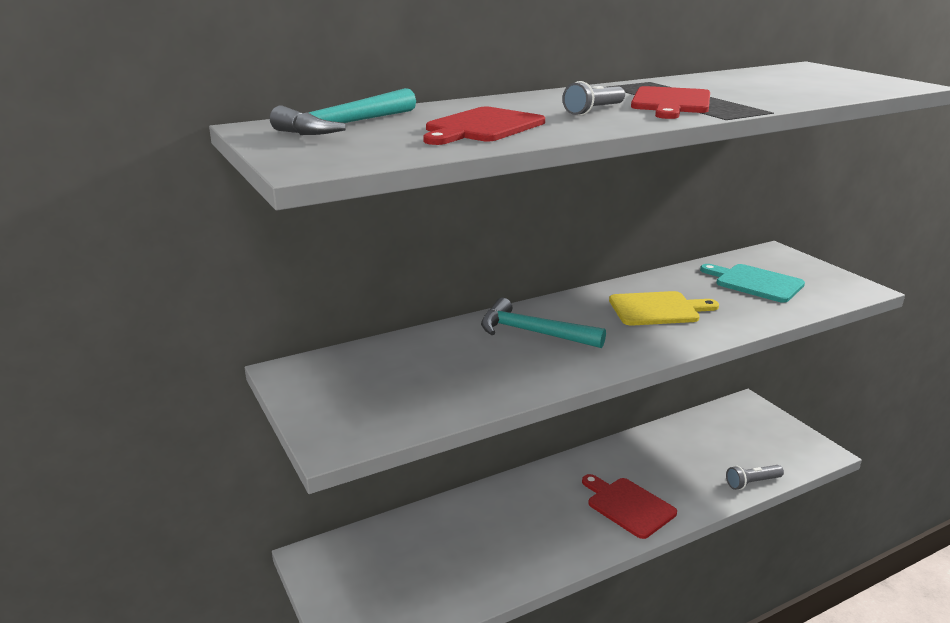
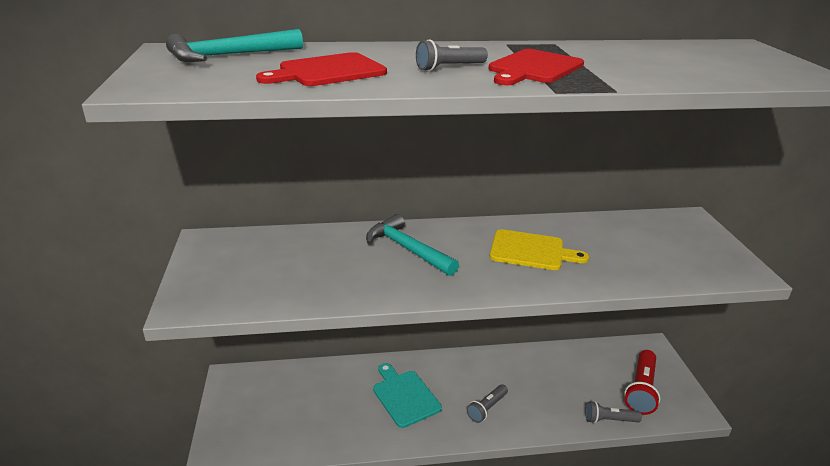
camera: 20 degrees right, 5 degrees up
red cutting board [582,474,677,539] -> grey flashlight [467,384,508,423]
turquoise cutting board [700,264,805,303] -> turquoise cutting board moved to [373,363,442,428]
none -> red flashlight [624,350,661,415]

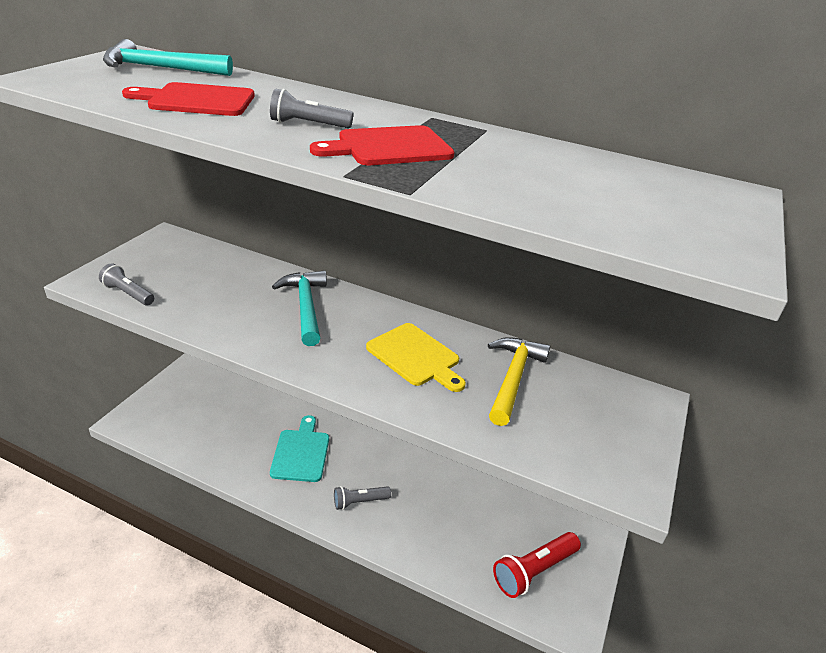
camera: 30 degrees right, 5 degrees up
grey flashlight [585,401,642,423] -> grey flashlight moved to [99,263,154,305]
none -> yellow hammer [488,337,550,426]

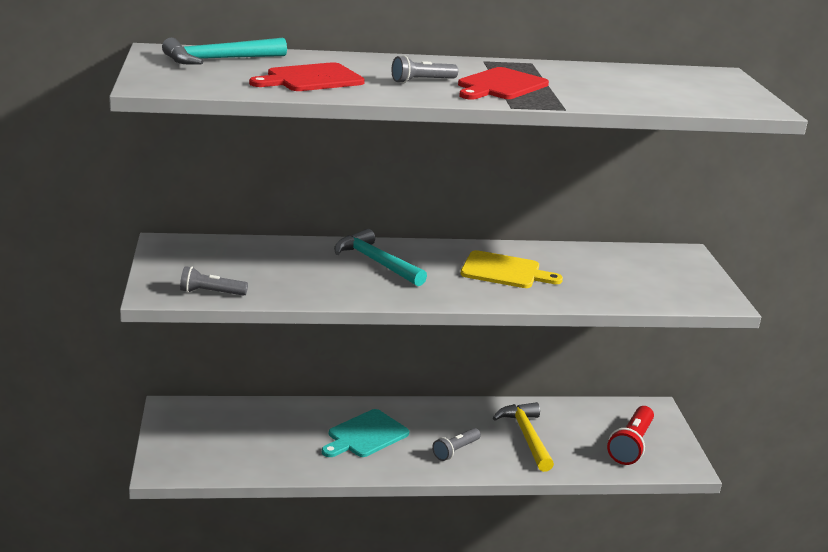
camera: 30 degrees left, 10 degrees down
turquoise cutting board [270,415,329,482] -> turquoise cutting board turned 105 degrees counterclockwise [322,409,409,457]
yellow hammer [488,337,550,426] -> yellow hammer moved to [493,402,554,472]

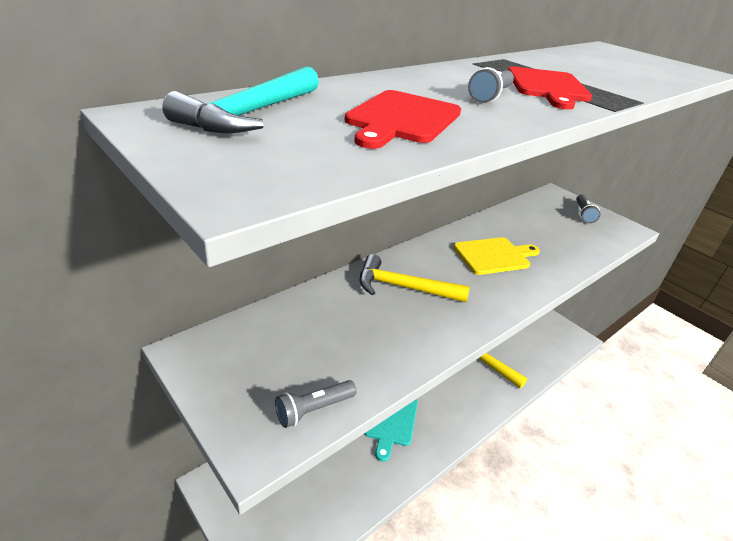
camera: 35 degrees left, 10 degrees up
turquoise hammer [334,229,427,286] -> yellow hammer [360,254,470,302]
grey flashlight [432,428,481,461] -> grey flashlight moved to [576,194,601,223]
red flashlight [607,406,654,465] -> none

